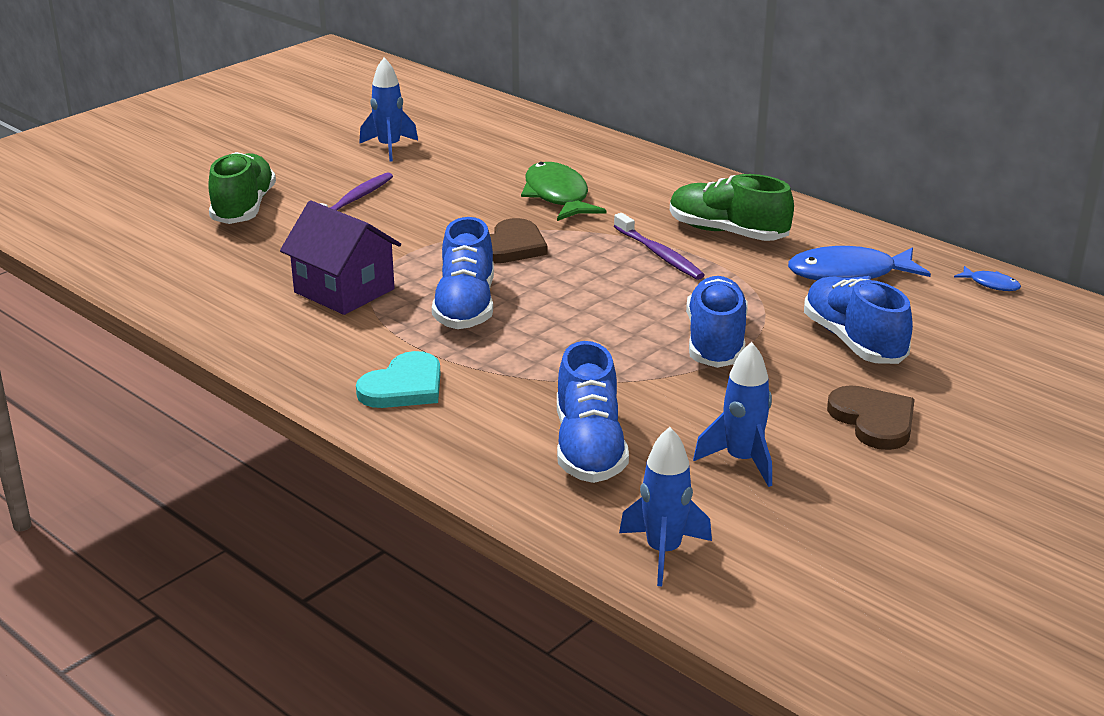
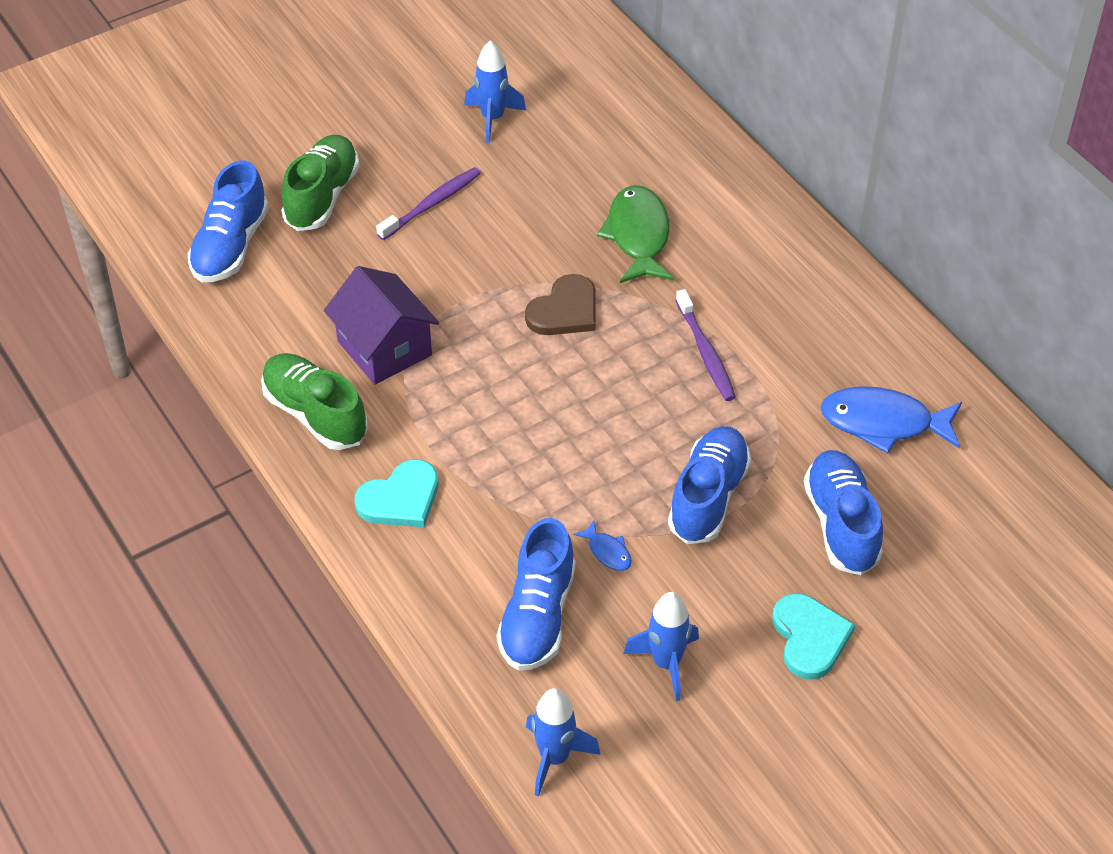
camera: 15 degrees right, 20 degrees up
blue shoe [432,217,494,329] -> blue shoe moved to [187,161,269,282]
green shoe [670,174,794,241] -> green shoe moved to [261,353,368,450]
brown heart [827,385,915,450] -> turquoise heart [772,594,855,679]
blue fish [954,266,1021,291] -> blue fish moved to [573,521,632,571]

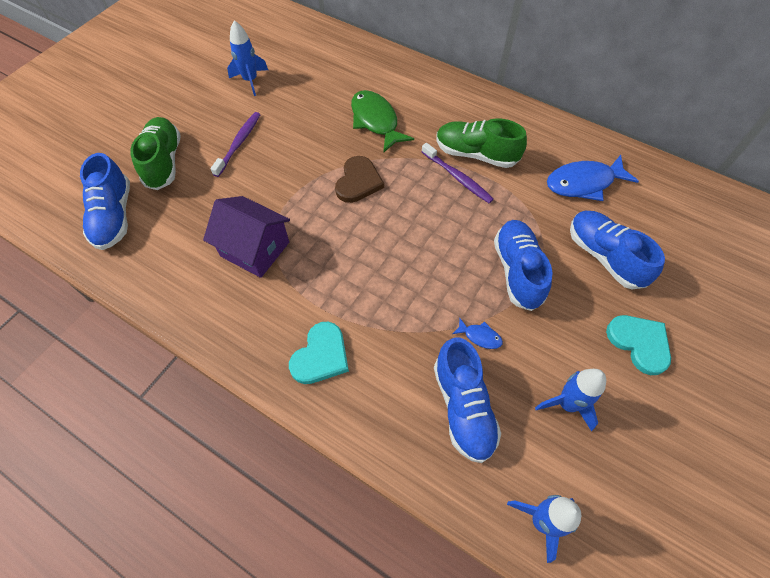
camera: 25 degrees left, 10 degrees up
green shoe [261,353,368,450] -> green shoe moved to [436,118,527,168]

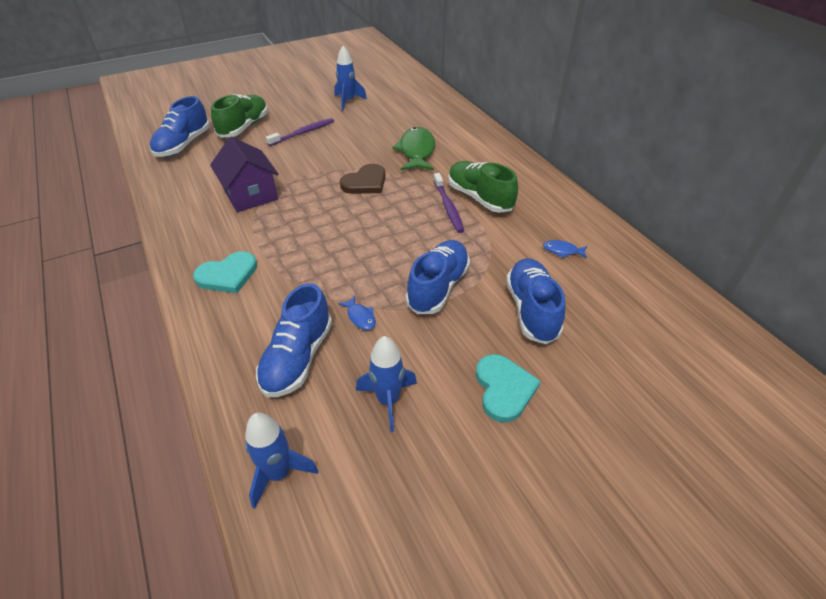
camera: 30 degrees right, 15 degrees down
blue fish [547,155,639,201] -> blue fish [543,240,587,258], size x0.46

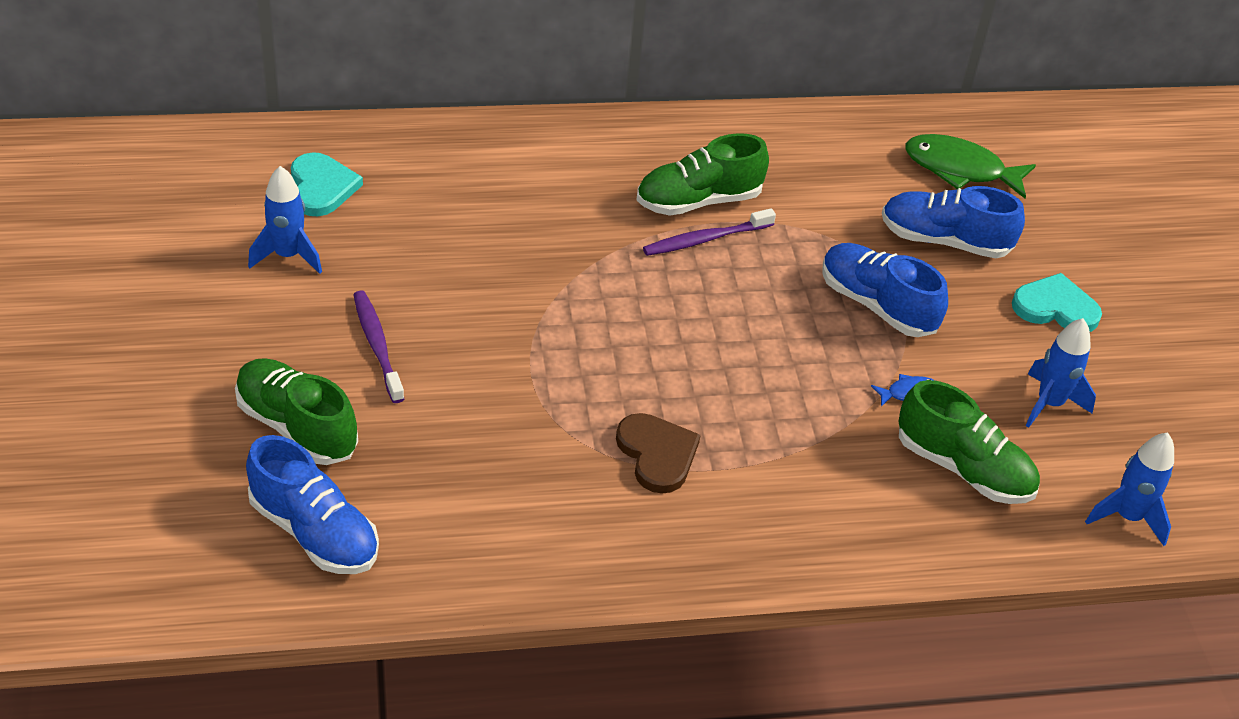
camera: 75 degrees left, 0 degrees up
turquoise heart [193,251,257,293] -> turquoise heart moved to [291,152,363,216]
purple house [210,136,279,212] -> none
blue shoe [256,283,332,397] -> green shoe [898,380,1040,504]
brown heart [340,164,386,194] -> brown heart moved to [616,413,701,494]
green fish [392,127,435,171] -> green fish moved to [905,134,1036,198]
purple toothbrush [433,173,464,233] -> purple toothbrush turned 150 degrees clockwise [643,208,776,256]
blue fish [543,240,587,258] -> none

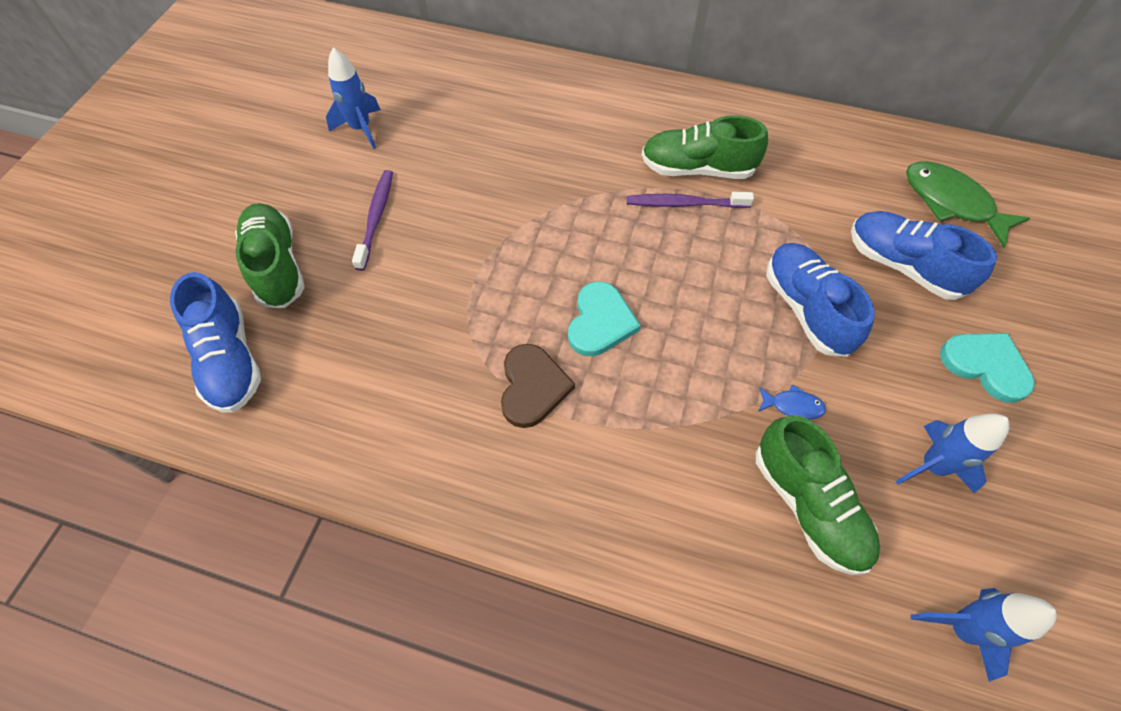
camera: 30 degrees right, 15 degrees up
turquoise heart [291,152,363,216] -> turquoise heart moved to [568,281,641,356]

